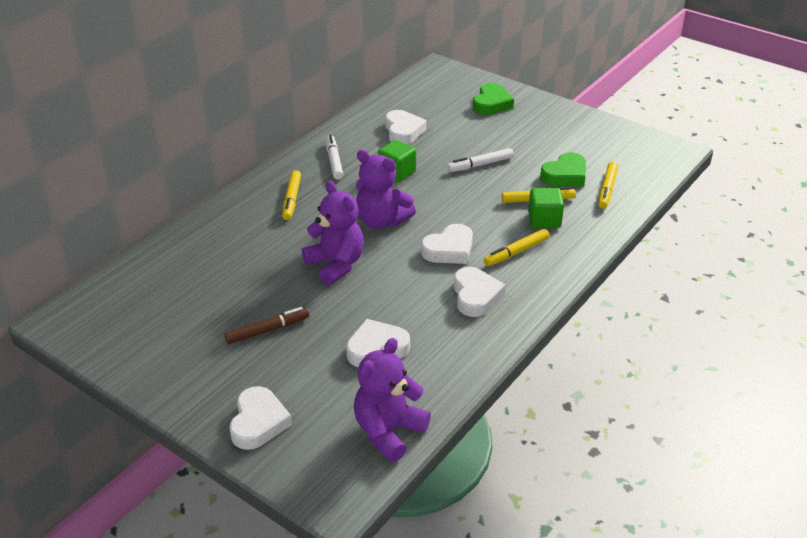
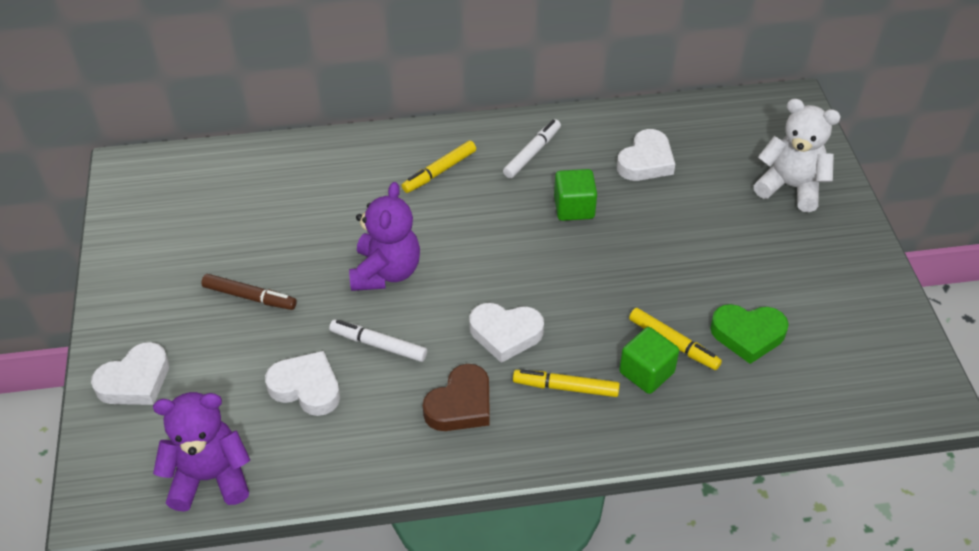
camera: 45 degrees right, 10 degrees up
purple teddy bear [356,150,416,229] -> none
white marker [447,148,513,172] -> white marker moved to [329,320,427,362]
white heart [454,267,506,317] -> brown heart [423,364,490,431]
green heart [473,83,514,115] -> white teddy bear [754,98,841,212]
yellow marker [598,162,618,208] -> none

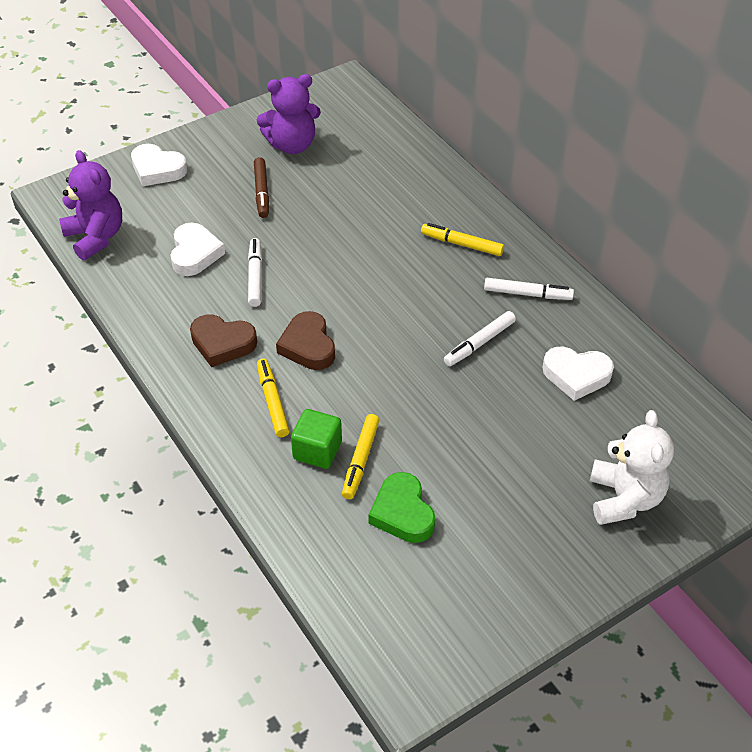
camera: 65 degrees right, 0 degrees up
purple teddy bear [349,182,420,291] -> purple teddy bear moved to [256,74,321,154]
white heart [469,303,544,363] -> brown heart [276,311,335,370]
green cube [554,169,597,221] -> white marker [444,311,516,366]

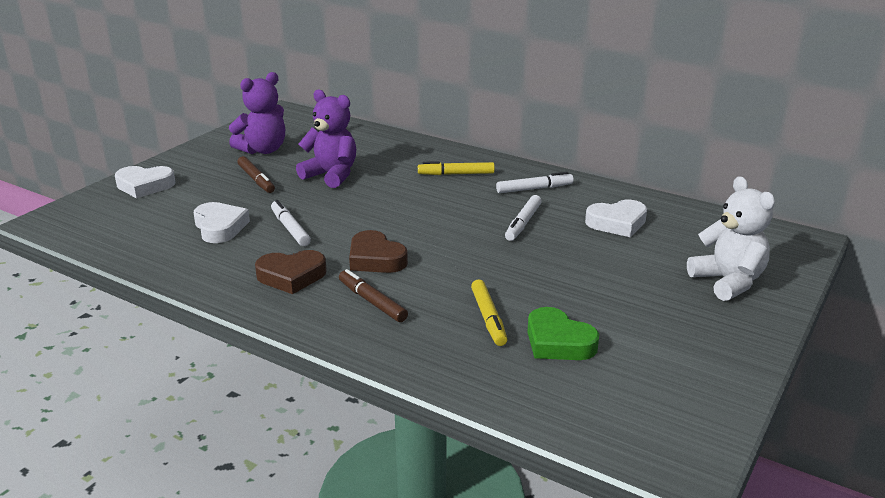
camera: 25 degrees left, 20 degrees down
purple teddy bear [59,150,122,260] -> purple teddy bear moved to [296,89,356,188]
yellow marker [257,359,290,437] -> brown marker [339,269,408,322]
green cube [291,409,342,469] -> none

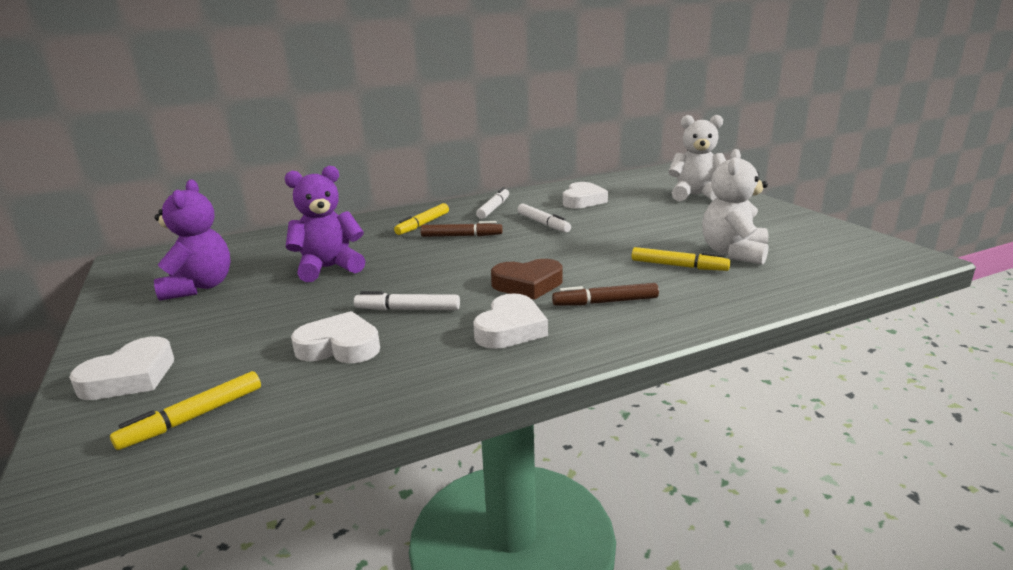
camera: 55 degrees left, 5 degrees down
brown marker [237,156,275,193] -> brown marker moved to [420,221,502,237]
brown heart [255,250,327,294] -> white heart [473,293,548,349]
green heart [527,307,599,360] -> white teddy bear [702,149,769,265]
none -> yellow marker [110,371,261,450]

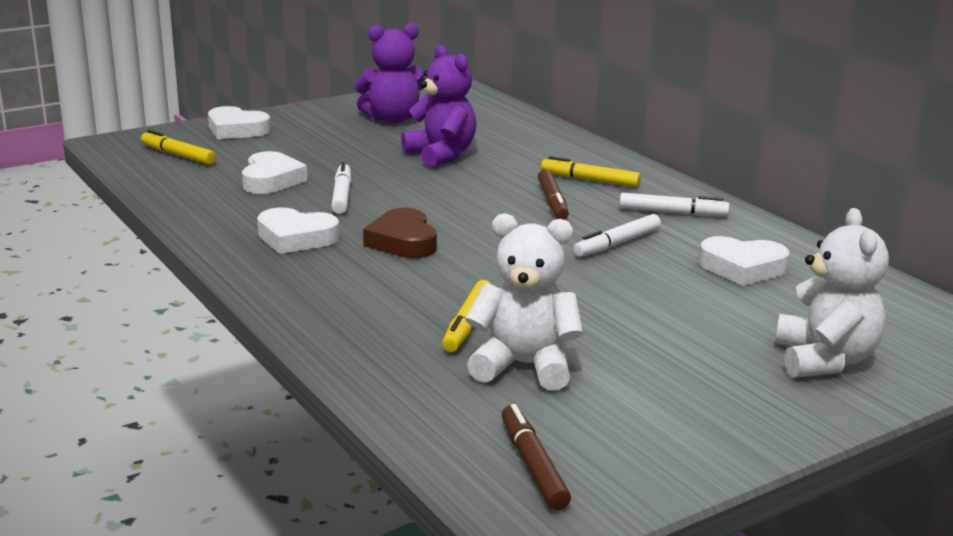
camera: 80 degrees right, 0 degrees up
brown marker [552,283,659,306] -> brown marker moved to [502,404,571,510]

